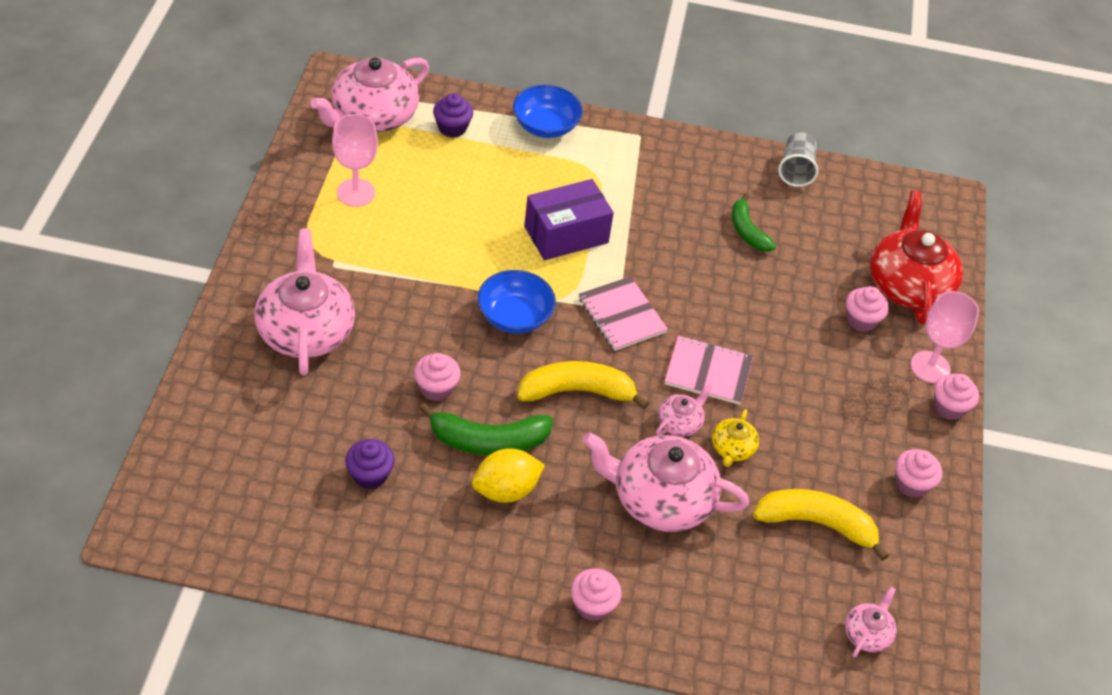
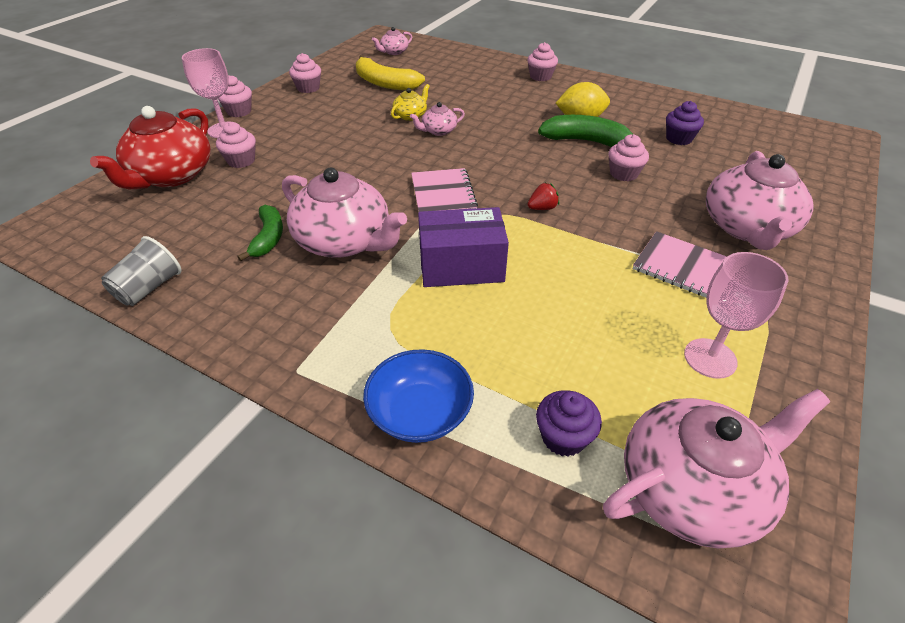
camera: 155 degrees left, 5 degrees down
blue bowl [477,270,556,333] -> red strawberry [528,183,559,210]
yellow banana [517,361,649,410] -> none
pink teapot [583,432,749,532] -> pink teapot moved to [282,168,407,258]
pink notebook [664,336,753,405] -> pink notebook moved to [633,231,727,298]

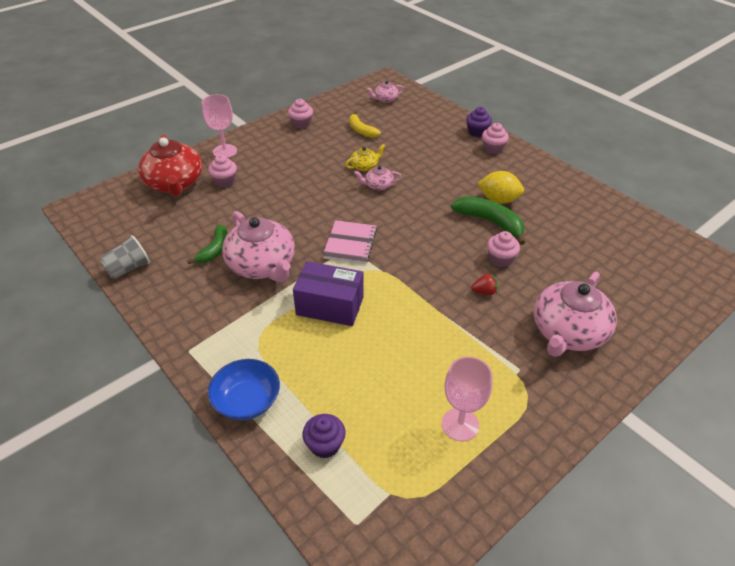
camera: 20 degrees right, 0 degrees up
red teapot [90,106,211,189] -> red teapot turned 60 degrees counterclockwise [138,134,203,196]
pink cupcake [218,75,252,117] -> none
yellow banana [356,55,425,90] -> yellow banana [349,112,381,138], size x0.66
red strawberry [528,183,559,210] -> red strawberry moved to [471,273,498,295]
pink teapot [603,389,830,549] -> none
pink notebook [633,231,727,298] -> none
purple cupcake [666,101,704,145] -> purple cupcake moved to [466,107,492,137]

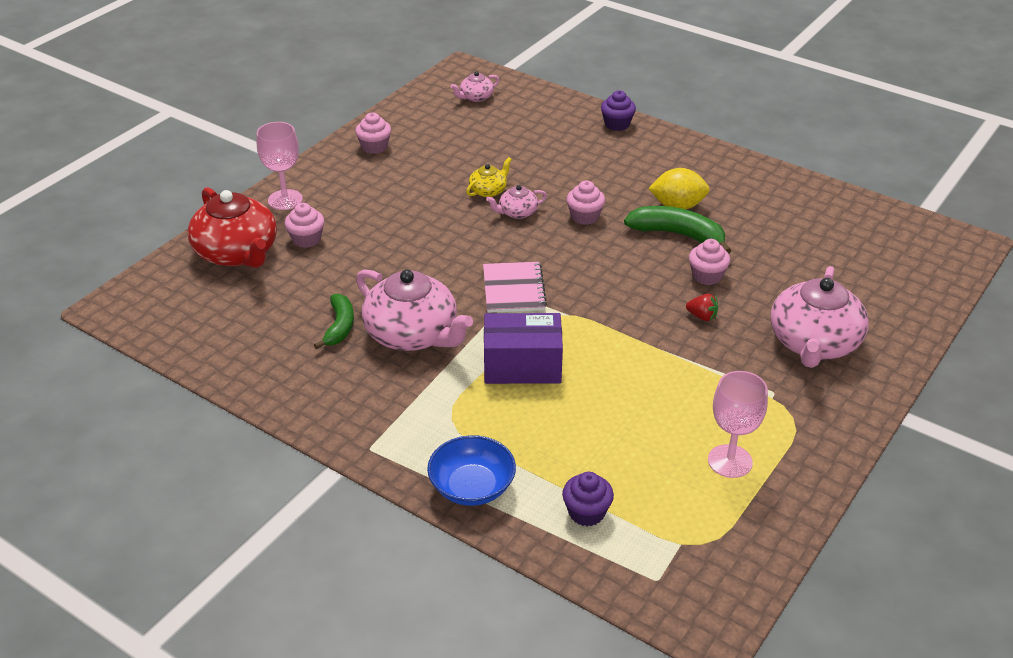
camera: 15 degrees left, 5 degrees down
grey cup [100,235,150,279] -> none
yellow banana [349,112,381,138] -> none
red strawberry [471,273,498,295] -> red strawberry turned 45 degrees clockwise [686,294,718,321]
pink cupcake [482,123,509,154] -> pink cupcake moved to [566,181,605,225]

